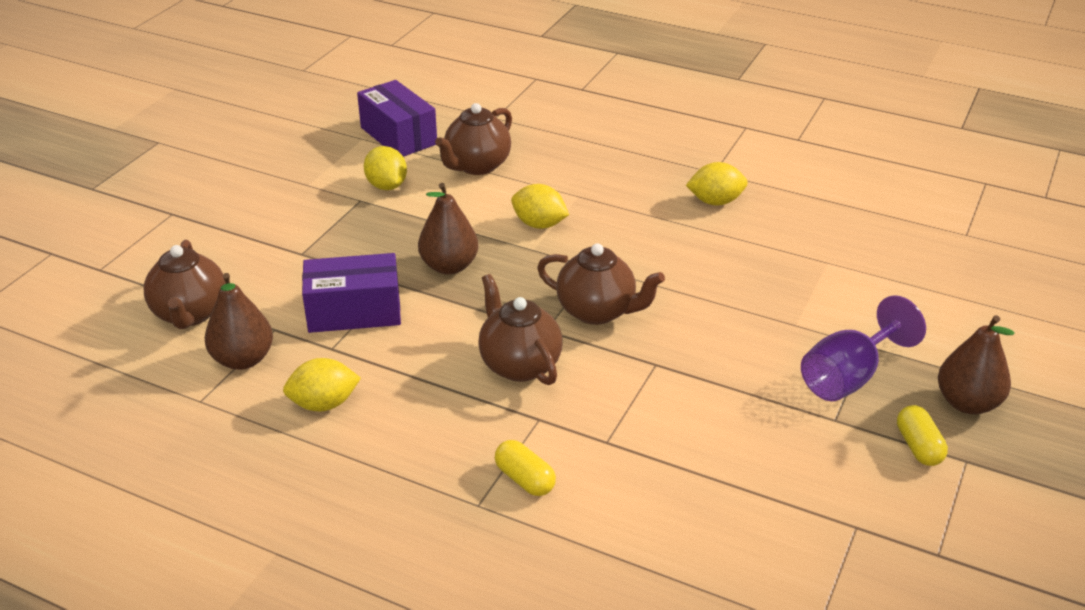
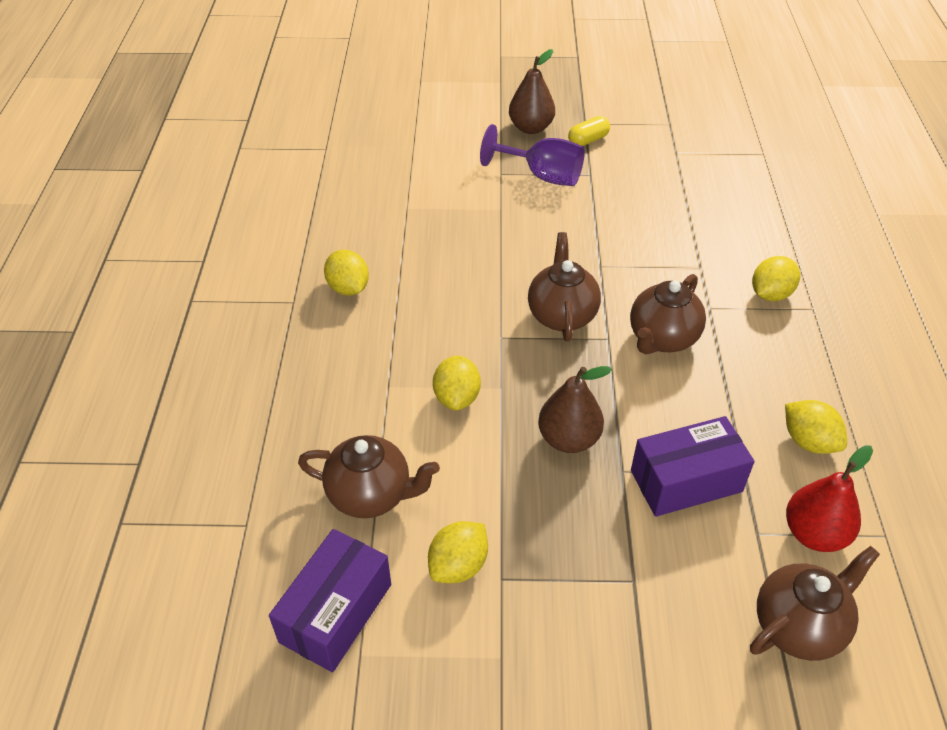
camera: 115 degrees left, 10 degrees up
brown pear [204,273,273,370] -> red pear [786,445,873,552]
purple box [302,253,401,333] -> purple box turned 75 degrees counterclockwise [631,416,755,517]
yellow capsule [495,440,556,496] -> yellow lemon [752,256,800,301]

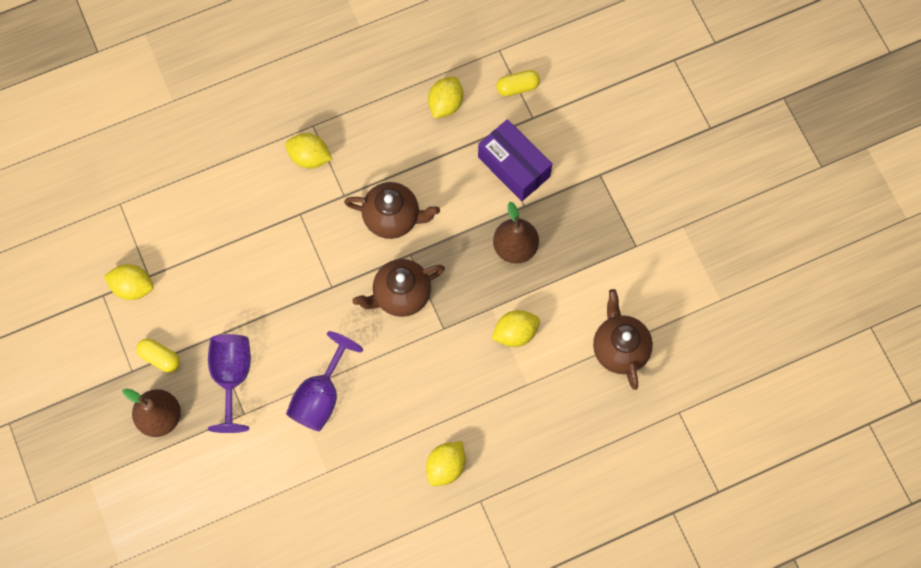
camera: 115 degrees left, 25 degrees up
purple box [269,529,391,672] -> none
yellow lemon [428,521,488,583] -> yellow lemon moved to [104,264,153,300]
brown teapot [750,546,880,661] -> none
red pear [786,445,873,552] -> yellow capsule [496,70,540,97]
none -> purple goblet [286,331,363,431]

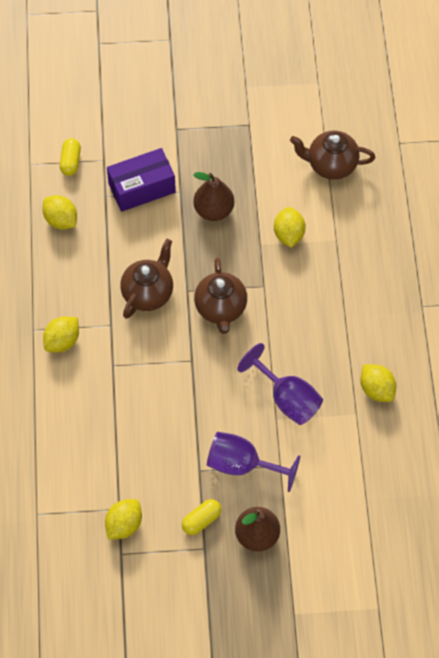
camera: 70 degrees left, 10 degrees down
yellow lemon [426,441,465,486] -> yellow lemon moved to [361,364,396,402]

